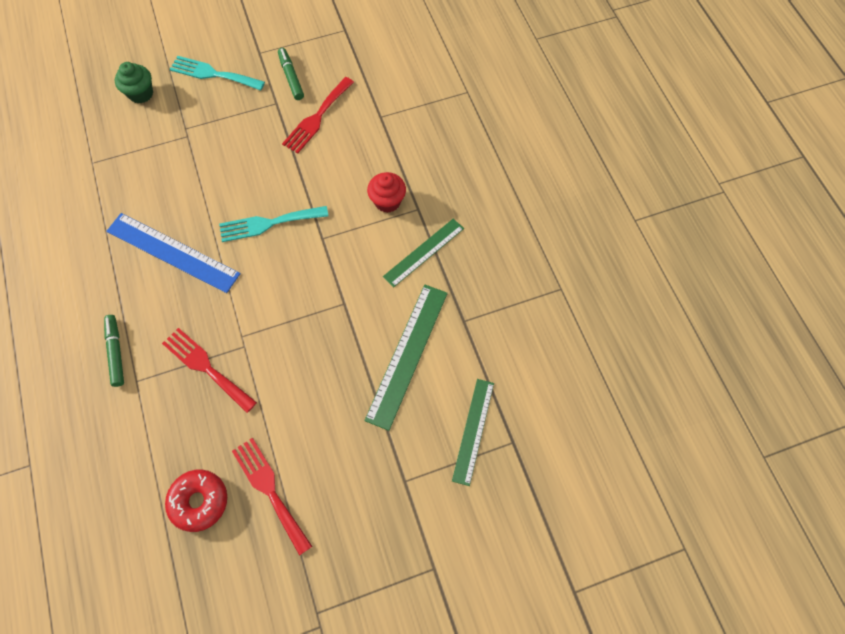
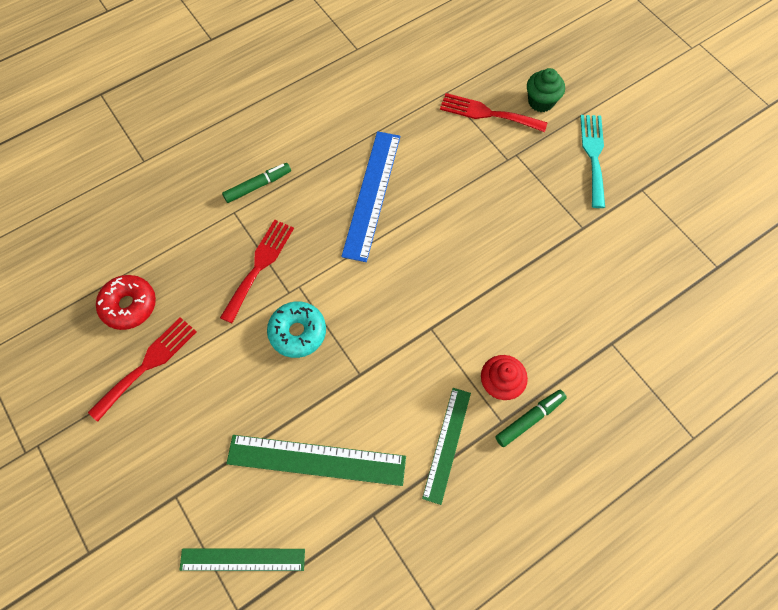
camera: 75 degrees right, 0 degrees up
turquoise fork [219,206,329,242] -> none
green marker [278,48,304,100] -> green marker moved to [495,390,567,447]
red fork [282,77,354,153] -> red fork moved to [440,93,547,132]
green ruler [383,219,464,288] -> green ruler turned 75 degrees clockwise [422,388,471,505]
none -> turquoise donut [267,302,326,358]

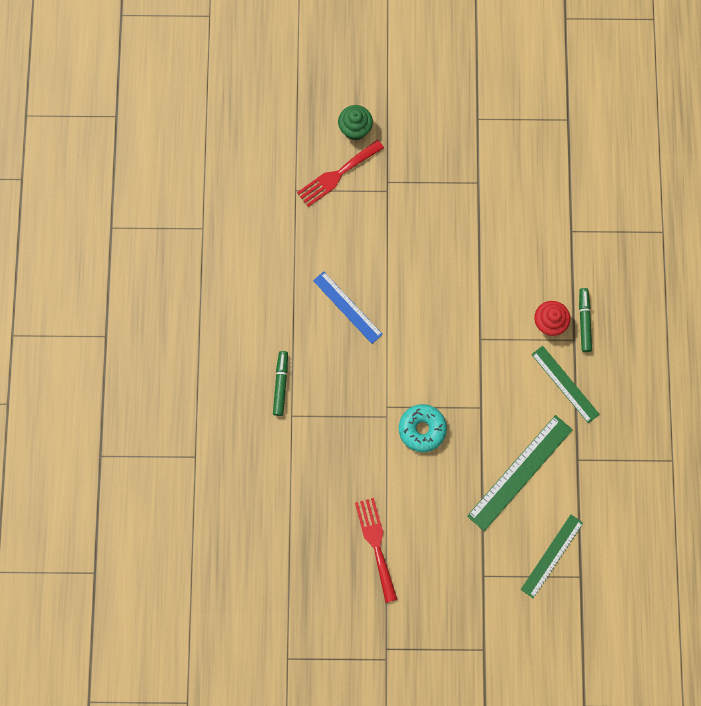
camera: 55 degrees left, 10 degrees up
red donut [96,275,156,330] -> none
red fork [220,219,294,323] -> none
blue ruler [341,131,400,262] -> blue ruler [313,271,383,344], size x0.66
turquoise fork [580,115,605,208] -> none

